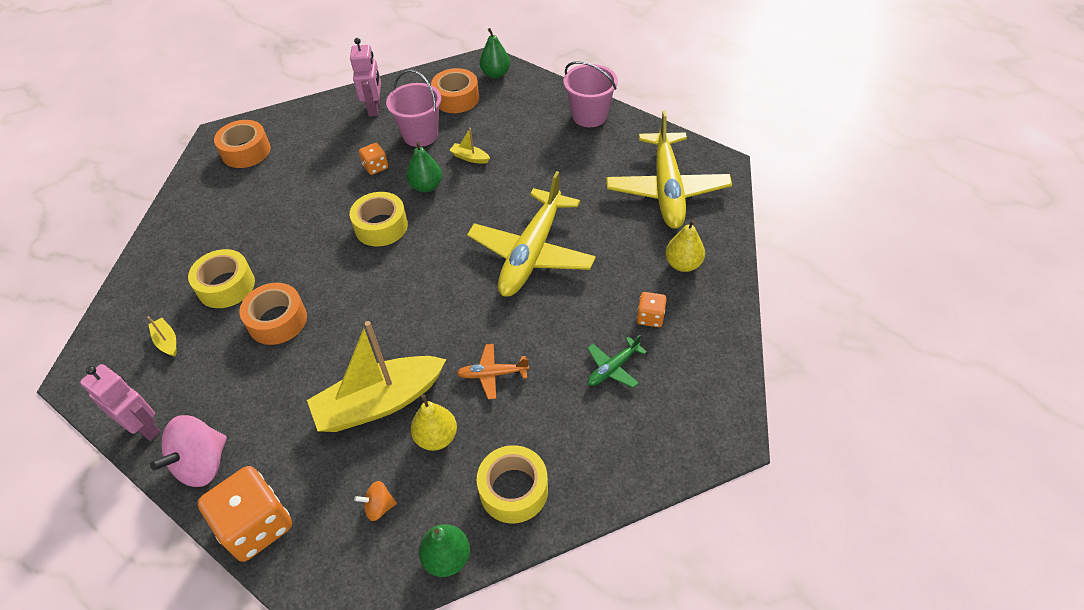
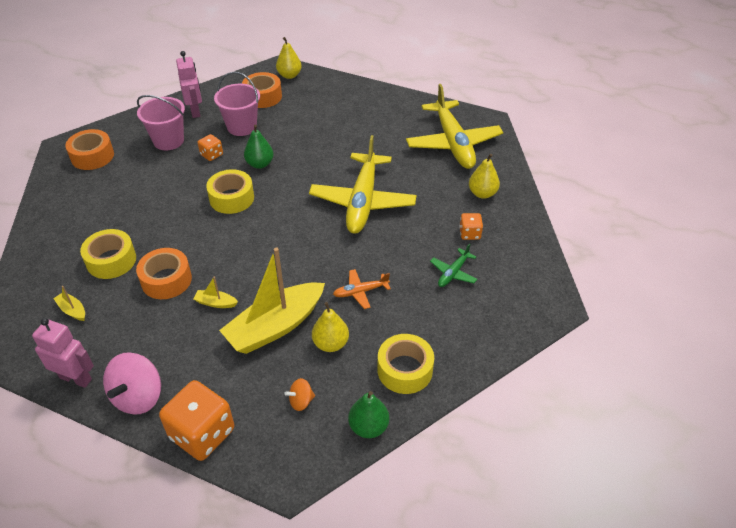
camera: 15 degrees left, 5 degrees down
yellow boat [449,128,490,164] -> yellow boat moved to [194,277,238,308]
green pear [480,28,510,78] -> yellow pear [276,37,302,79]
pink bucket [563,61,618,127] -> pink bucket moved to [137,95,185,150]

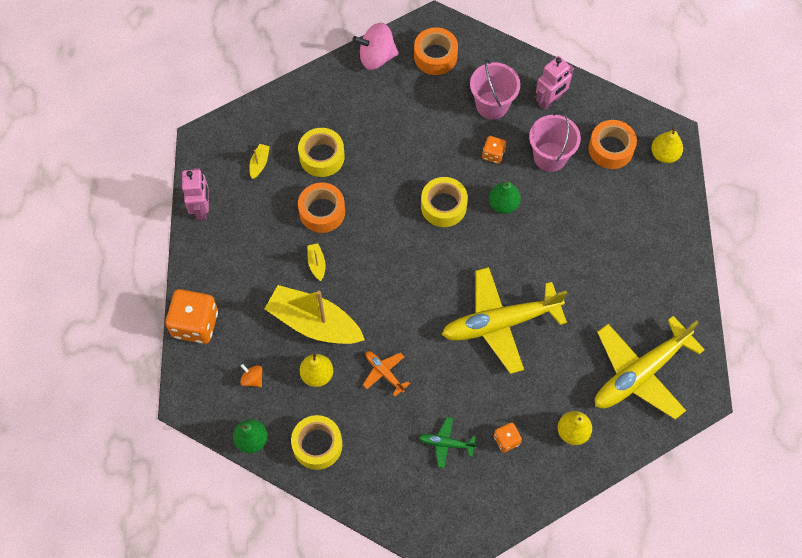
camera: 65 degrees right, 20 degrees up
pink spinning top [103,352,161,415] -> pink spinning top moved to [352,23,399,70]

